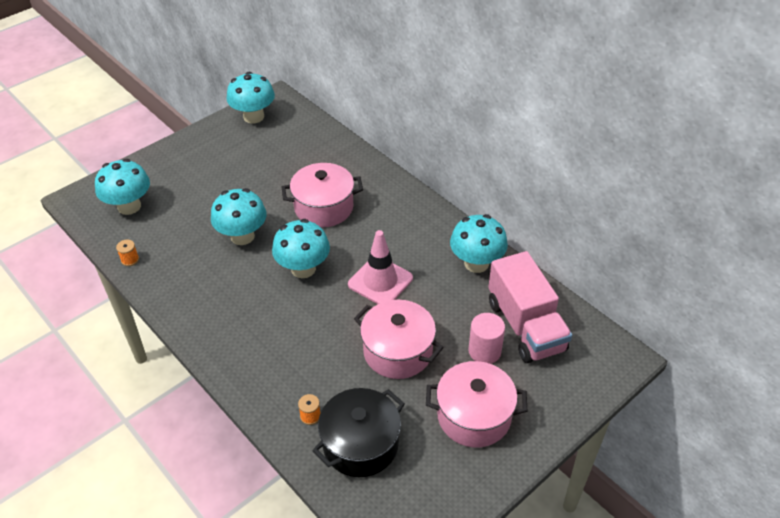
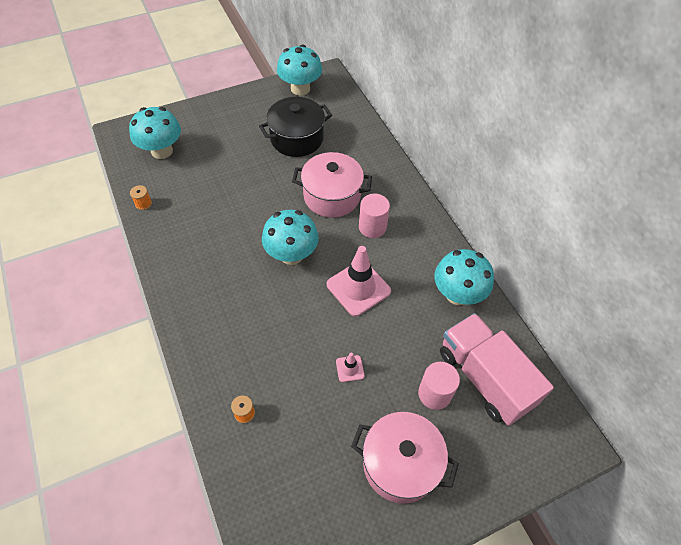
camera: 15 degrees right, 10 degrees up
turquoise mushroom [211,188,267,245] -> none
black pot [312,388,405,477] -> black pot moved to [259,97,332,157]
pink pot [354,300,444,379] -> pink traffic cone [336,353,364,382]
pink truck [488,251,572,363] -> pink truck turned 150 degrees clockwise [440,313,554,426]
none -> pink cylinder [359,194,390,238]

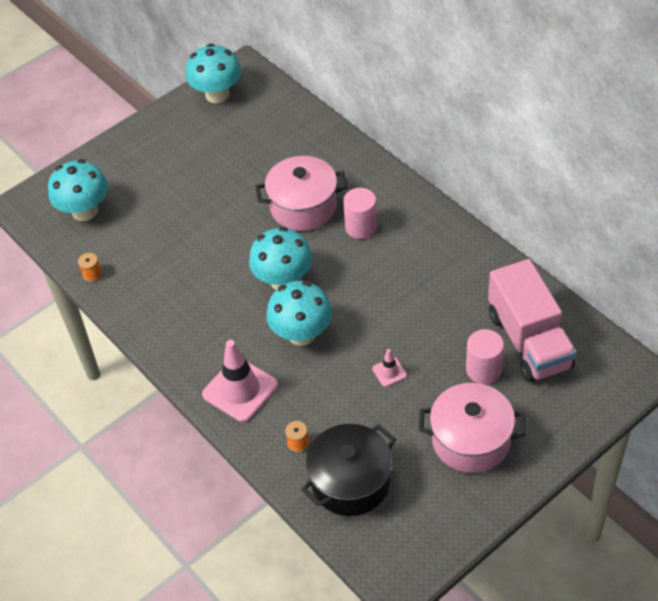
camera: 10 degrees left, 5 degrees down
black pot [259,97,332,157] -> black pot moved to [301,424,396,516]
pink traffic cone [327,246,391,317] -> pink traffic cone moved to [202,340,278,422]
turquoise mushroom [434,249,494,305] -> turquoise mushroom moved to [266,281,332,346]
pink truck [440,313,554,426] -> pink truck turned 150 degrees counterclockwise [488,259,577,382]

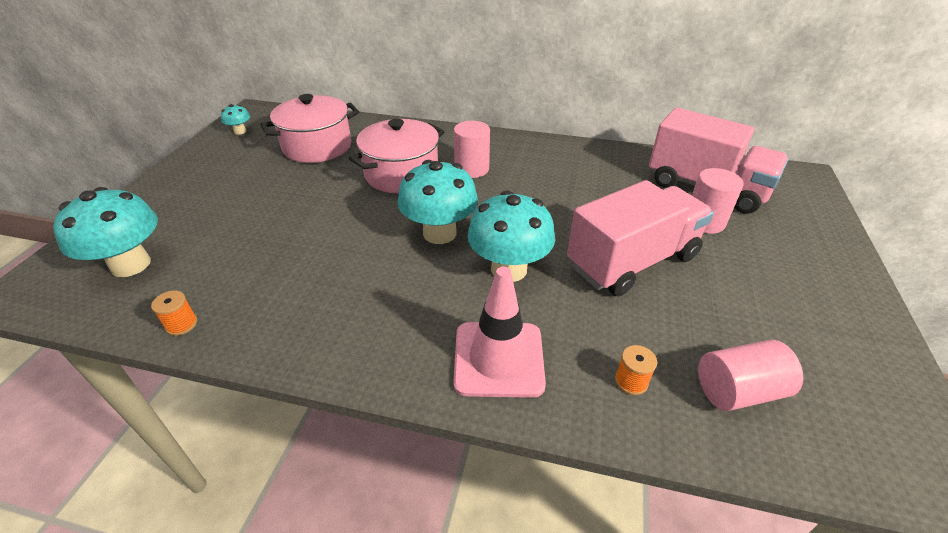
camera: 40 degrees left, 10 degrees down
turquoise mushroom [186,44,241,103] -> turquoise mushroom [221,104,250,135], size x0.46
black pot [301,424,396,516] -> pink cylinder [698,340,803,411]
pink traffic cone [372,349,407,387] -> pink truck [567,180,714,296]
pink pot [419,383,526,473] -> pink pot moved to [260,94,359,163]

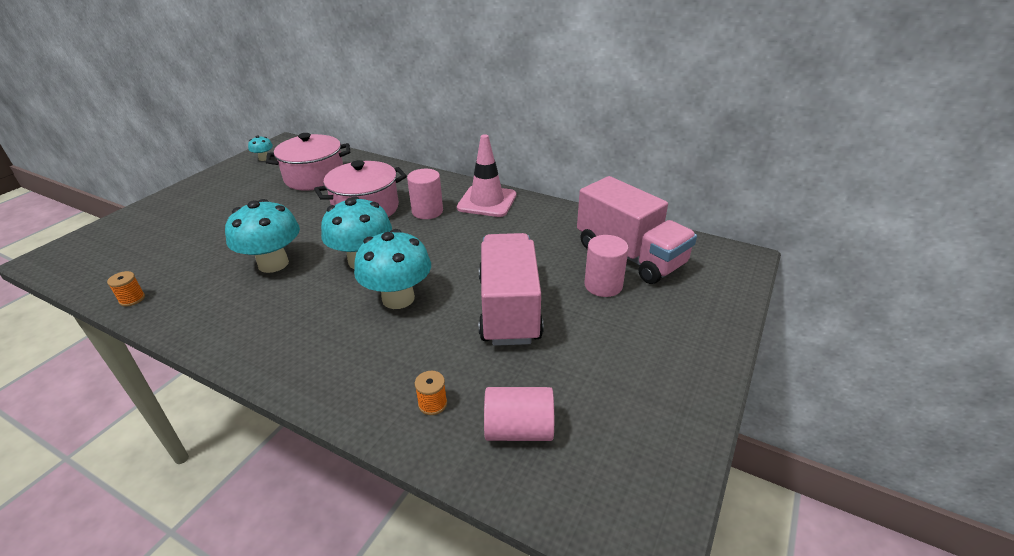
camera: 15 degrees right, 5 degrees down
turquoise mushroom [53,187,158,277] -> turquoise mushroom moved to [225,199,300,273]
pink traffic cone [453,266,546,398] -> pink traffic cone moved to [457,134,516,217]
pink truck [567,180,714,296] -> pink truck turned 75 degrees counterclockwise [479,233,544,346]

